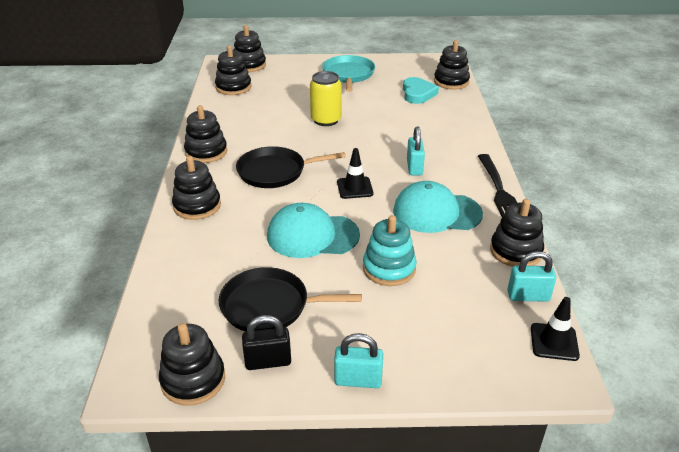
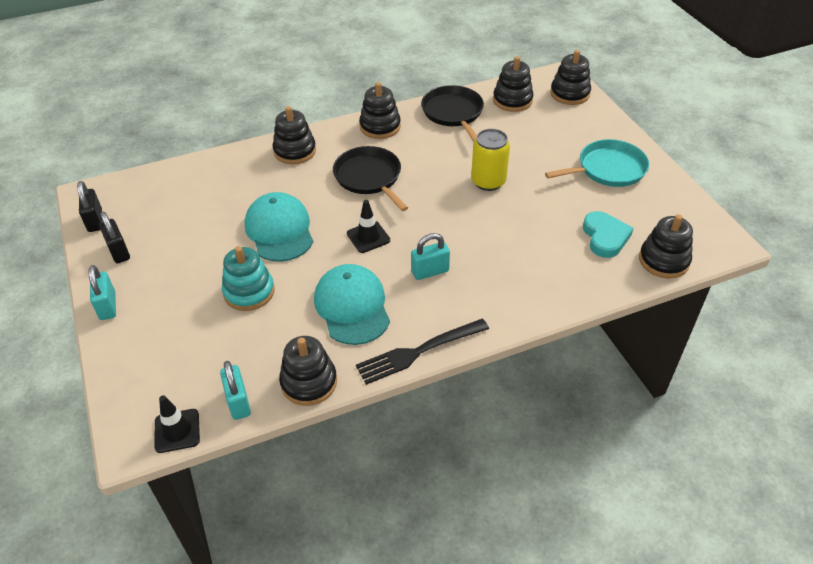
camera: 70 degrees right, 10 degrees up
black stacking toy [159,323,225,406] -> black padlock [77,181,102,232]
black pan [219,267,362,332] -> black pan moved to [421,85,484,142]
turquoise heart [403,77,439,104] -> turquoise heart turned 75 degrees counterclockwise [583,211,634,258]

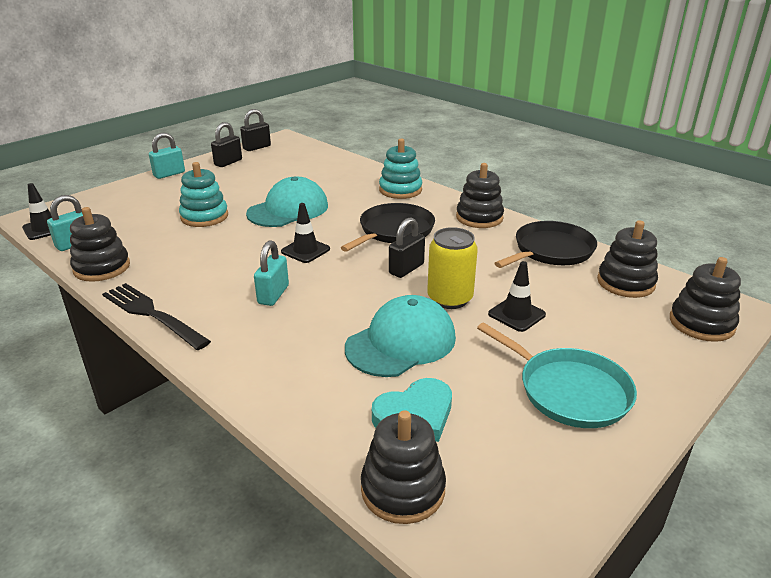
camera: 65 degrees right, 15 degrees down
black stacking toy [273,106,316,164] -> turquoise stacking toy [379,139,422,199]
turquoise cap [314,264,390,345] -> turquoise cap moved to [345,295,456,377]
turquoise padlock [411,233,450,280] -> turquoise padlock turned 60 degrees clockwise [254,240,289,306]
none -> black padlock [389,217,425,278]
none -> black traffic cone [488,261,546,332]

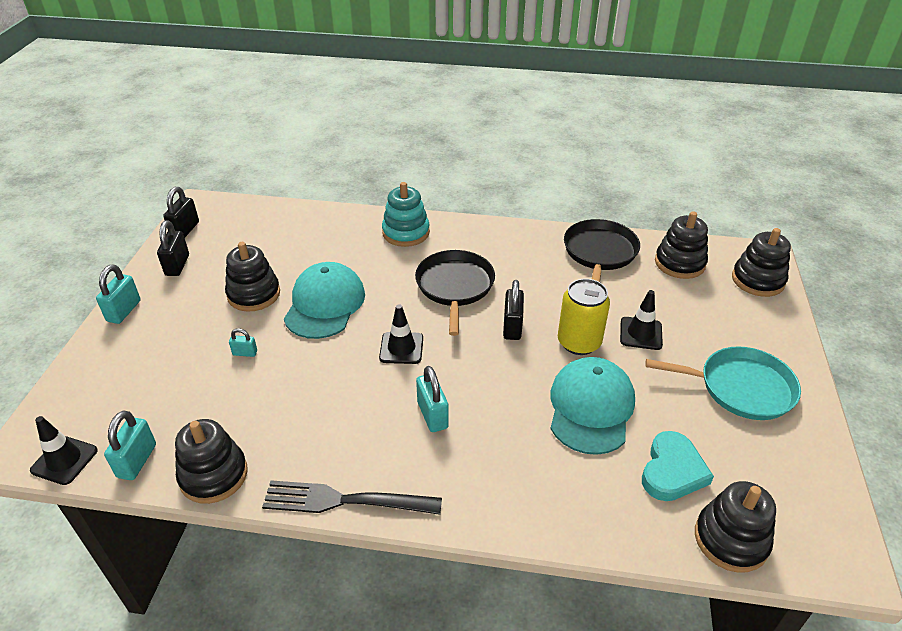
camera: 35 degrees left, 10 degrees up
turquoise stacking toy [179,162,228,227] -> turquoise padlock [229,328,257,357]
black stacking toy [456,163,504,228] -> black stacking toy moved to [225,242,280,312]

